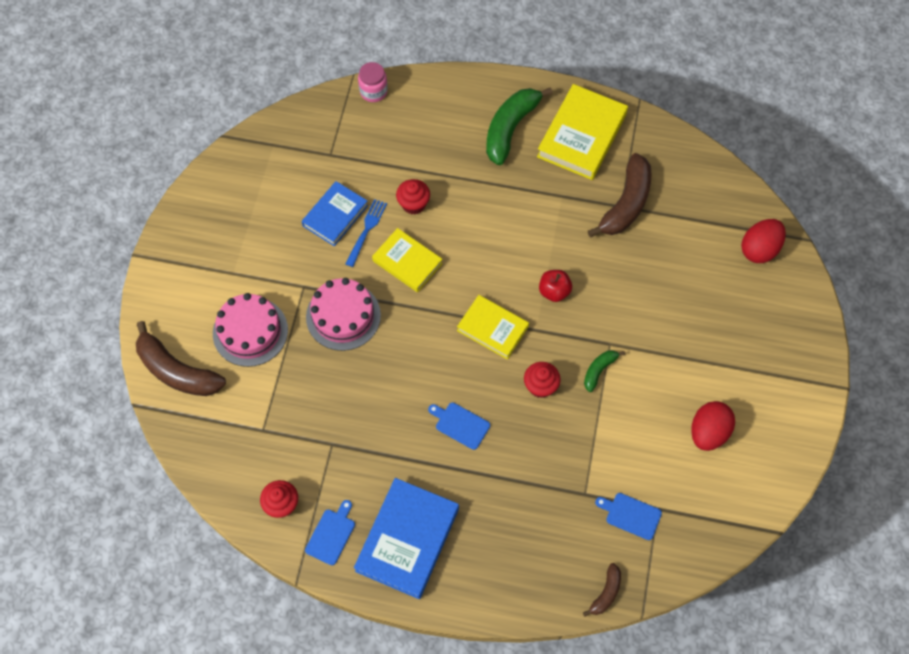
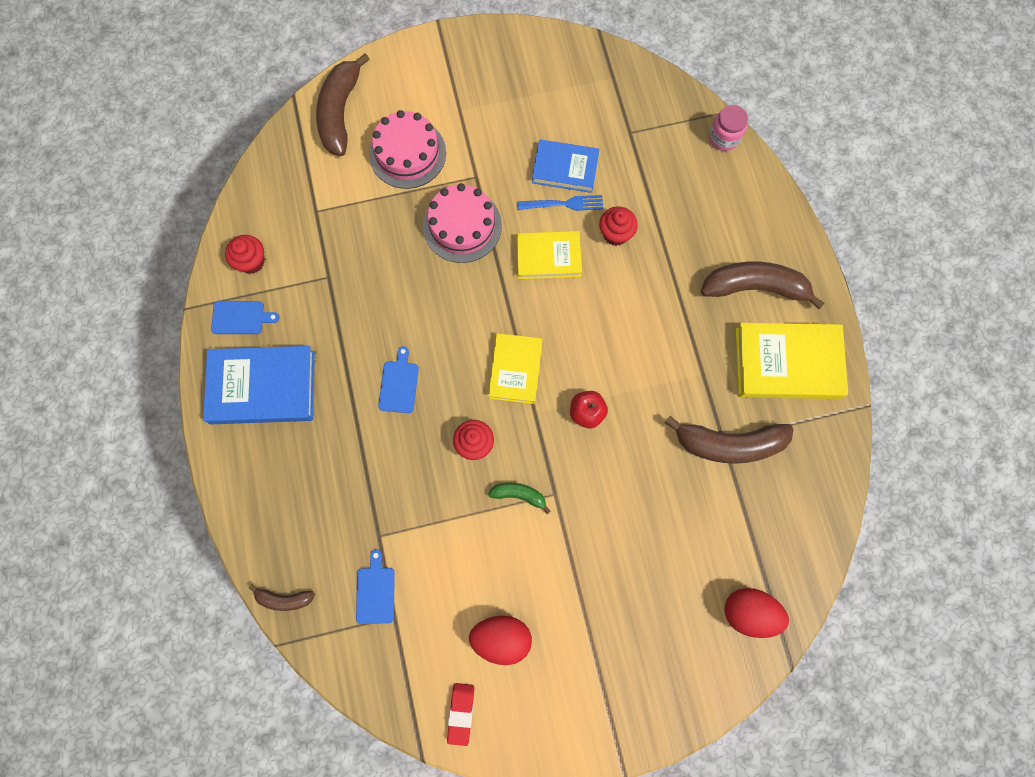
camera: 65 degrees right, 10 degrees up
yellow book [372,228,443,292] -> yellow book turned 75 degrees clockwise [516,231,582,279]
green banana [486,87,553,165] -> brown banana [701,261,825,309]
none -> red eraser [447,683,475,746]

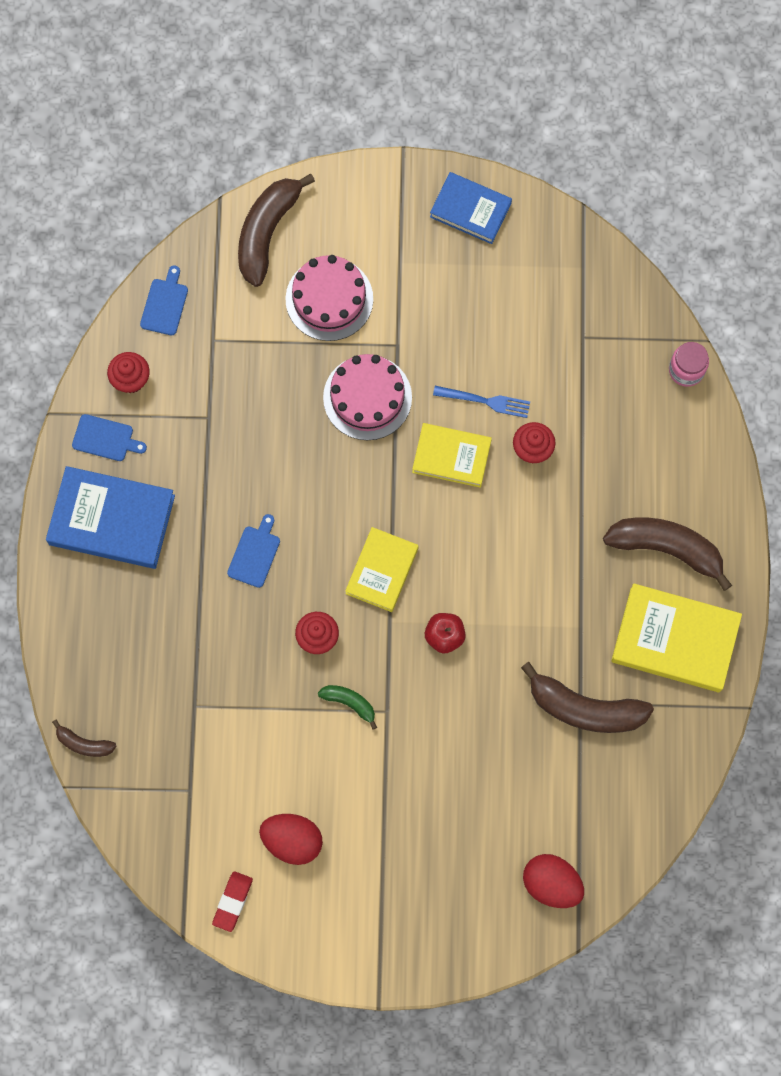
camera: 15 degrees right, 0 degrees up
blue cutting board [356,550,395,624] -> blue cutting board moved to [140,265,188,335]
blue book [532,139,600,193] -> blue book moved to [430,172,512,244]

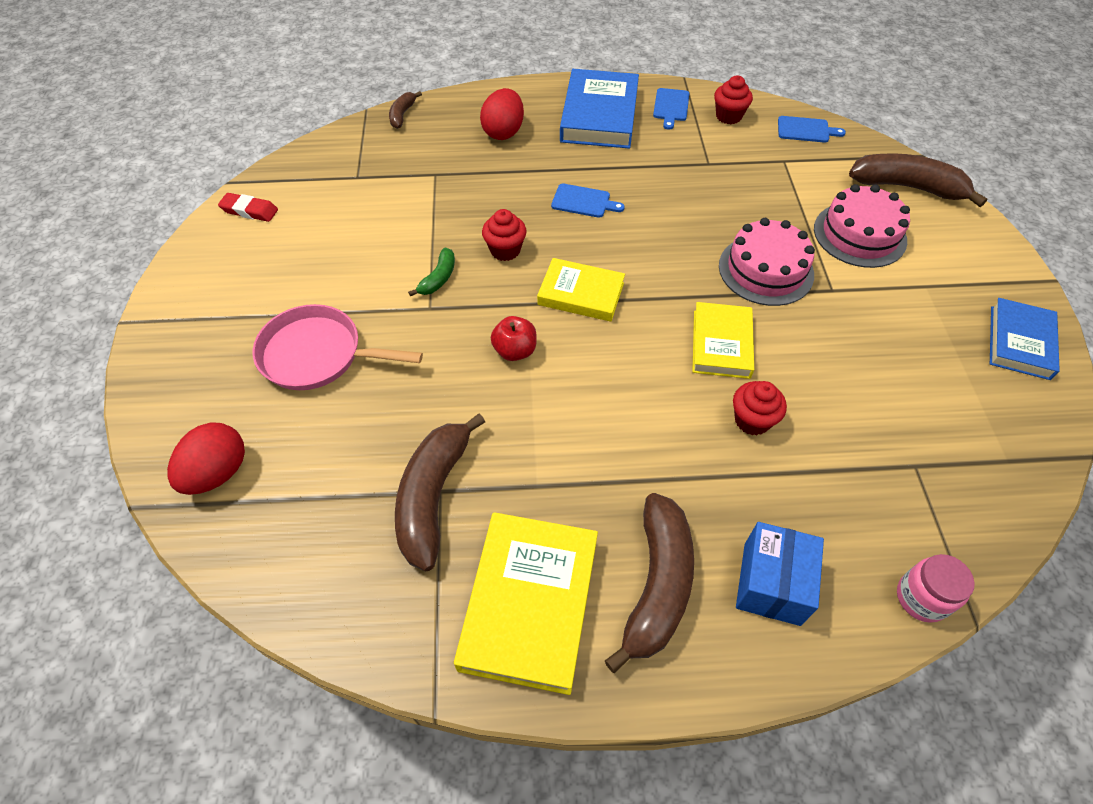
camera: 85 degrees right, 20 degrees down
red egg [259,814,323,865] -> red egg moved to [480,88,524,140]
blue fork [433,386,530,418] -> none
none -> pink pan [252,304,423,390]
none -> blue box [736,522,824,626]

